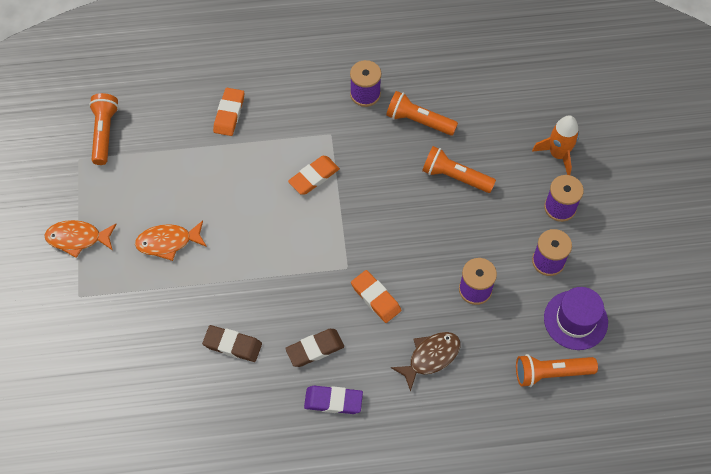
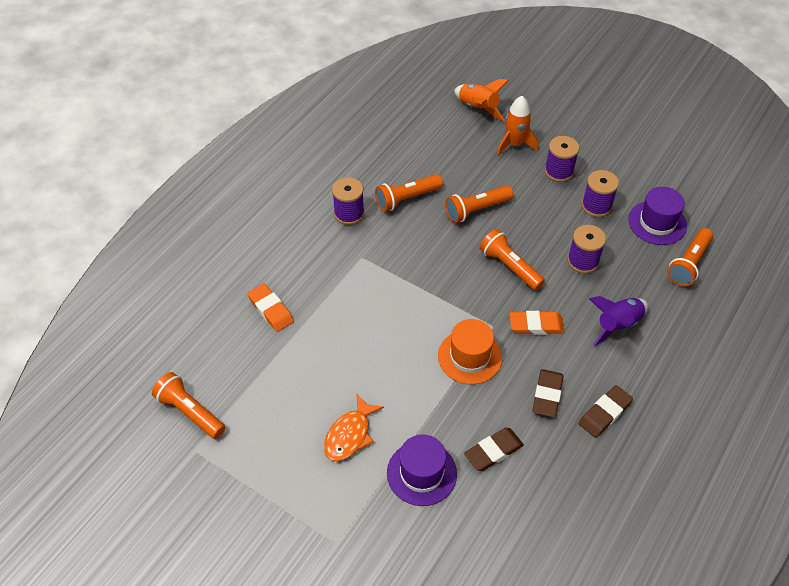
camera: 50 degrees left, 10 degrees down
orange fish [45,220,117,258] -> none
orange eraser [288,156,340,195] -> none
purple eraser [304,386,363,414] -> brown eraser [579,385,633,438]
brown fish [391,332,460,392] -> purple rocket [589,296,648,346]
none -> purple hat [387,435,457,506]
none -> orange hat [438,319,502,385]
none -> orange rocket [454,79,509,121]
none -> orange flashlight [479,229,545,291]

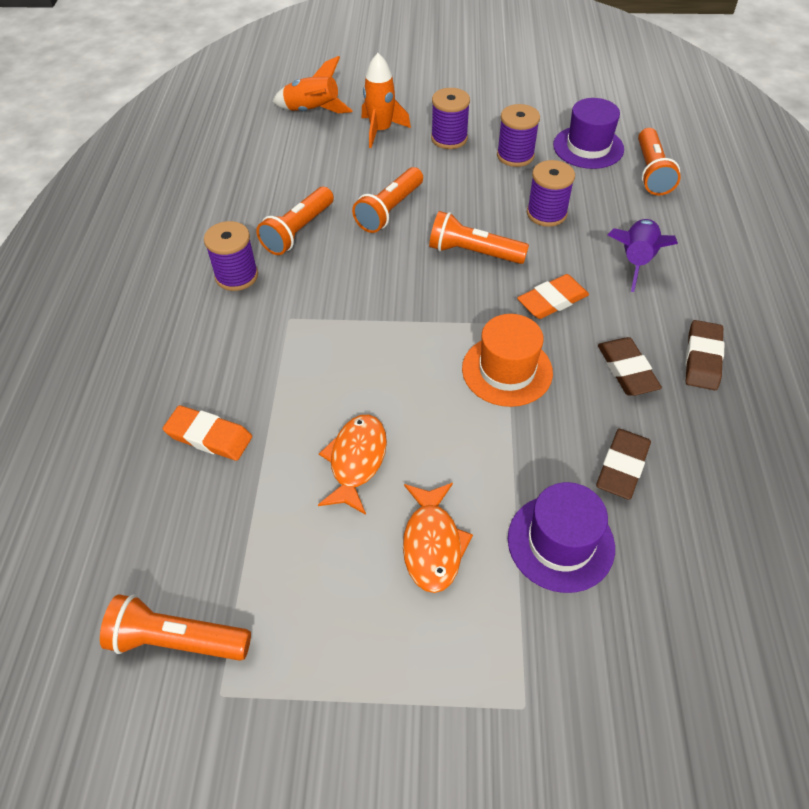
camera: 30 degrees left, 0 degrees up
none -> orange fish [318,415,387,515]

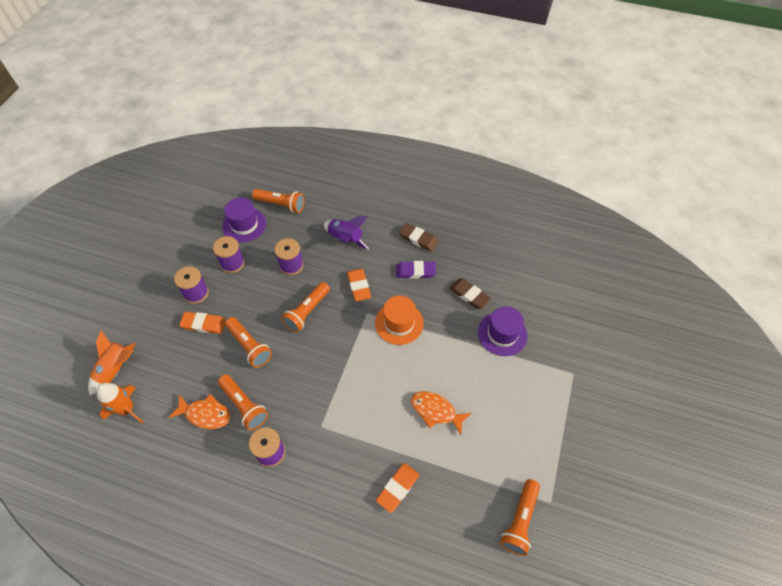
camera: 75 degrees left, 5 degrees up
orange rocket [362,53,411,148] -> orange rocket moved to [97,383,144,424]
orange fish [403,483,473,593] -> orange fish moved to [168,394,231,429]
brown eraser [598,337,662,396] -> purple eraser [396,261,436,279]
none -> orange eraser [179,312,226,334]

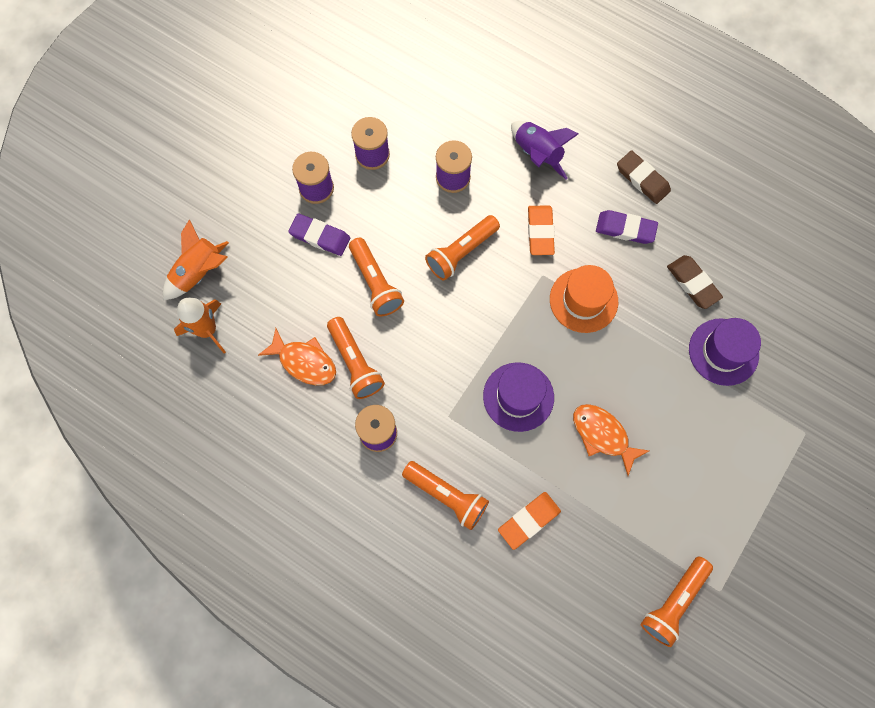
camera: 15 degrees right, 15 degrees up
orange eraser [179,312,226,334] -> purple eraser [288,214,350,256]
purple hat [222,198,266,242] -> purple hat moved to [483,362,554,432]
orange flashlight [252,189,305,213] -> orange flashlight moved to [402,461,489,530]

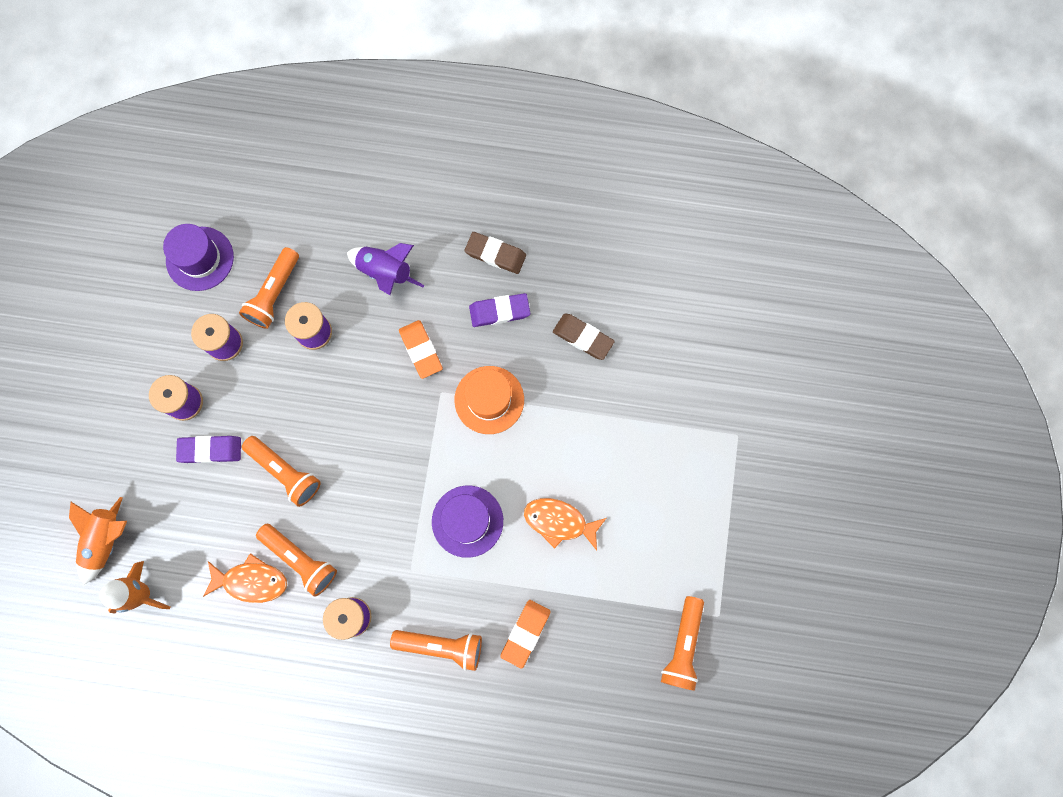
camera: 25 degrees left, 5 degrees up
orange flashlight [425,215,500,281] -> orange flashlight moved to [239,247,299,329]
purple hat [689,318,761,386] -> purple hat moved to [163,224,234,291]

